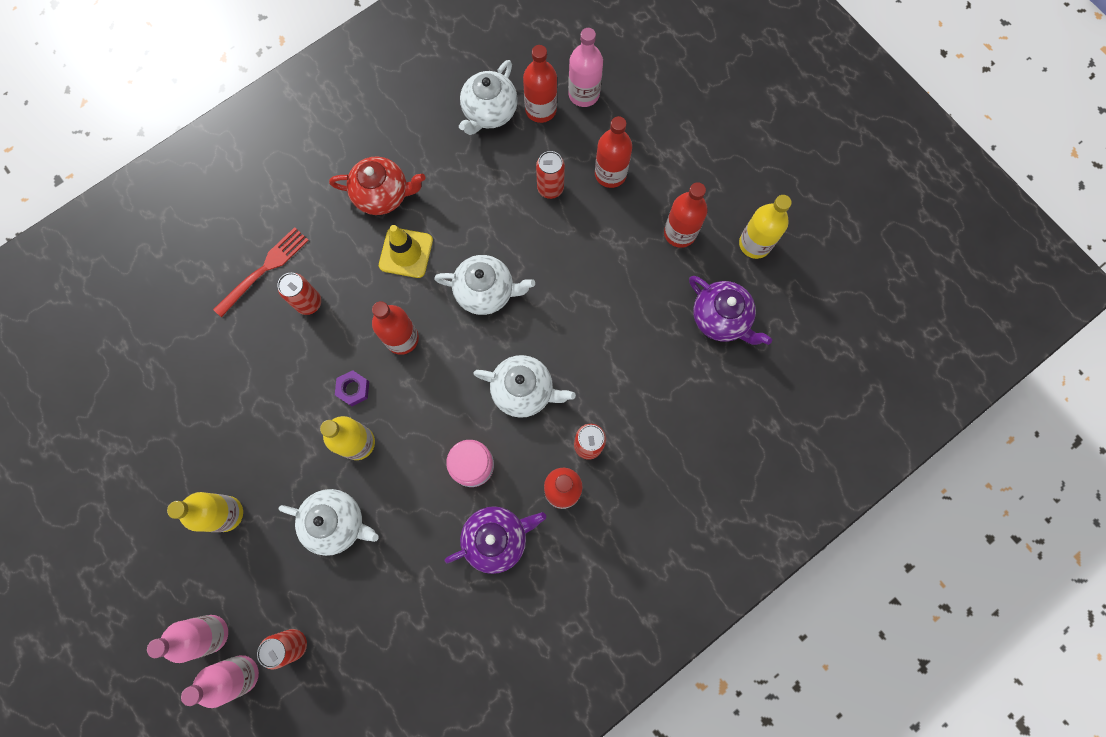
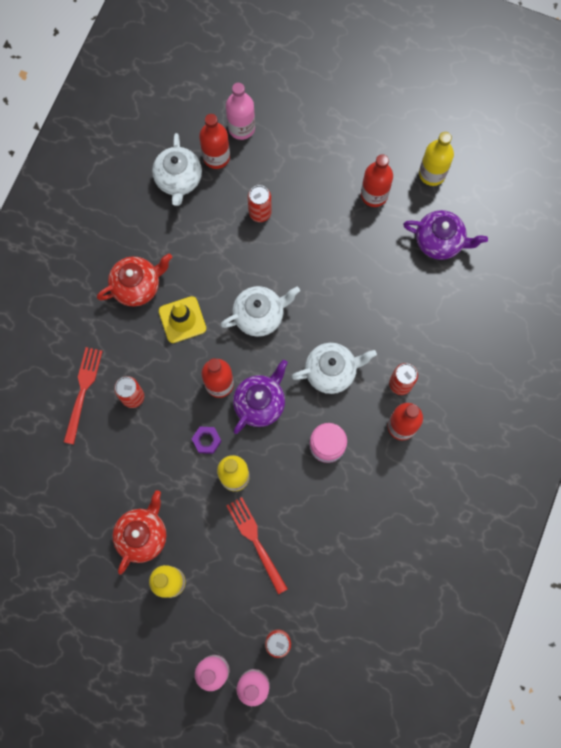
camera: 30 degrees left, 0 degrees up
white teapot [278,489,379,556] -> red fork [226,497,288,594]
purple teapot [445,506,546,574] -> purple teapot moved to [233,360,288,434]
red bottle [595,116,632,188] -> none
none -> red teapot [112,490,166,575]

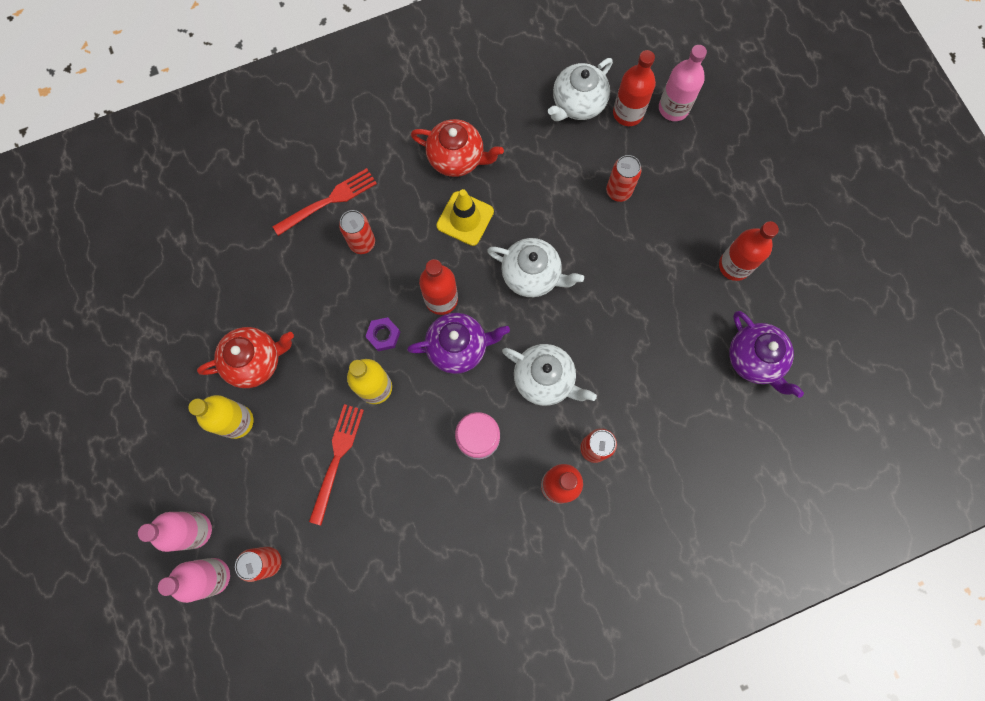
camera: 45 degrees right, 0 degrees up
yellow bottle [419,132,454,186] -> none

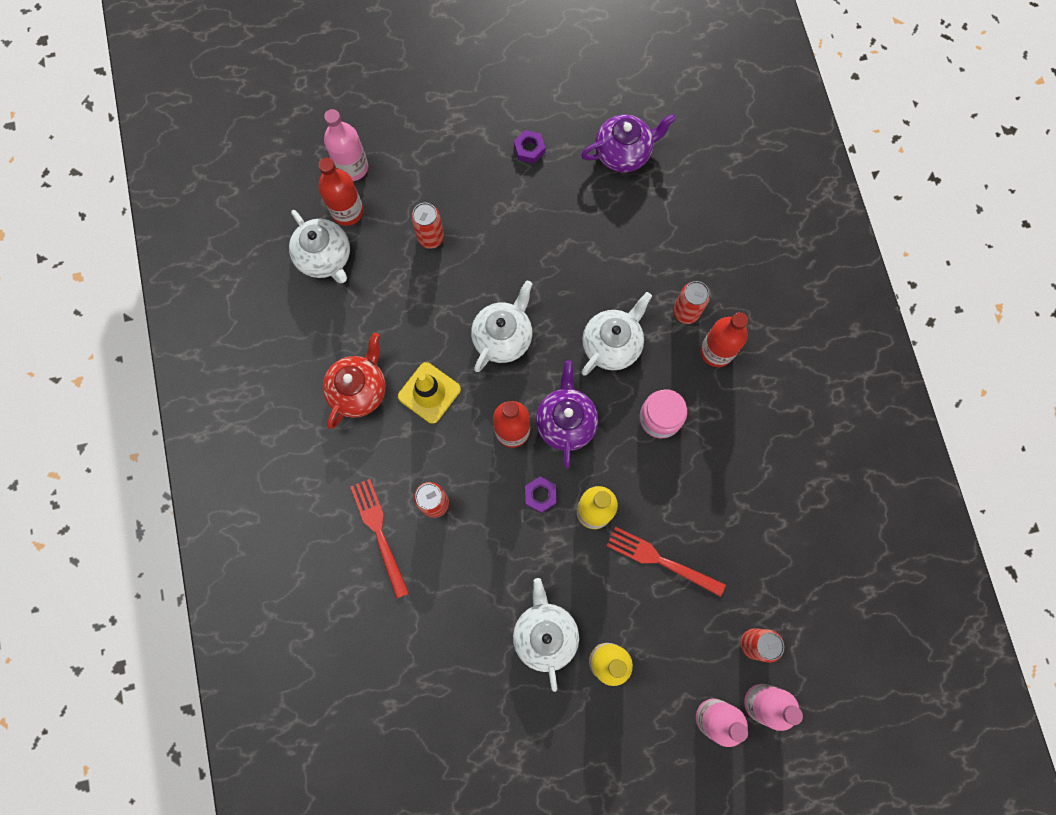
camera: 80 degrees left, 0 degrees up
red teapot [197,327,294,388] -> white teapot [513,578,579,692]
red bottle [719,221,779,281] -> purple nut [514,130,546,164]

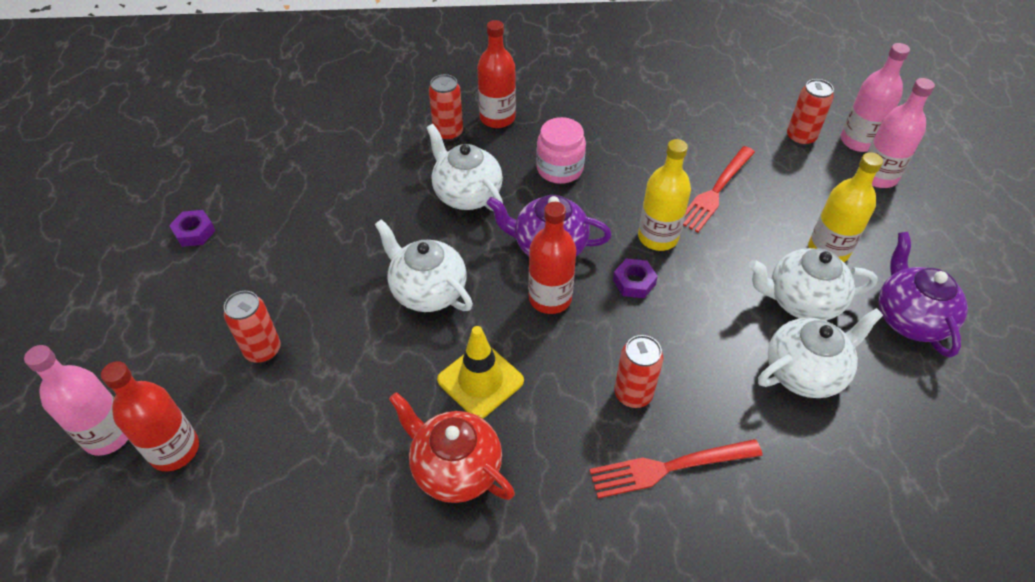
camera: 80 degrees left, 25 degrees down
white teapot [289,210,350,283] -> white teapot moved to [758,308,883,398]
purple teapot [581,114,676,172] -> purple teapot moved to [878,232,968,357]

